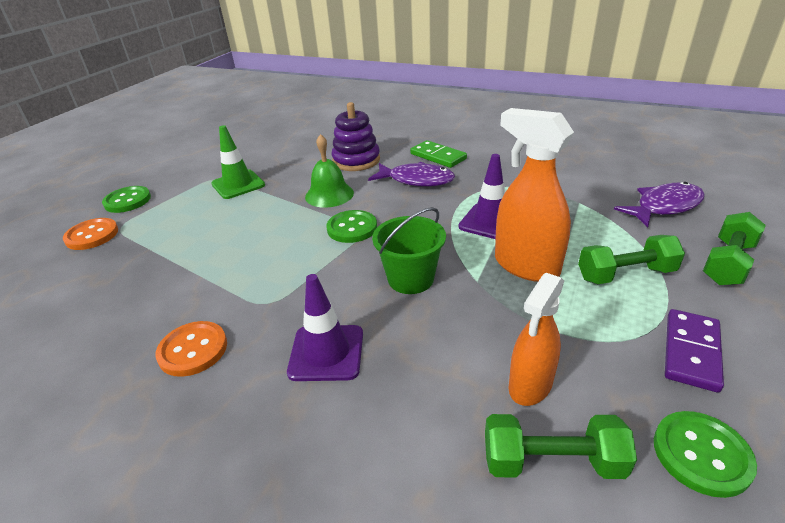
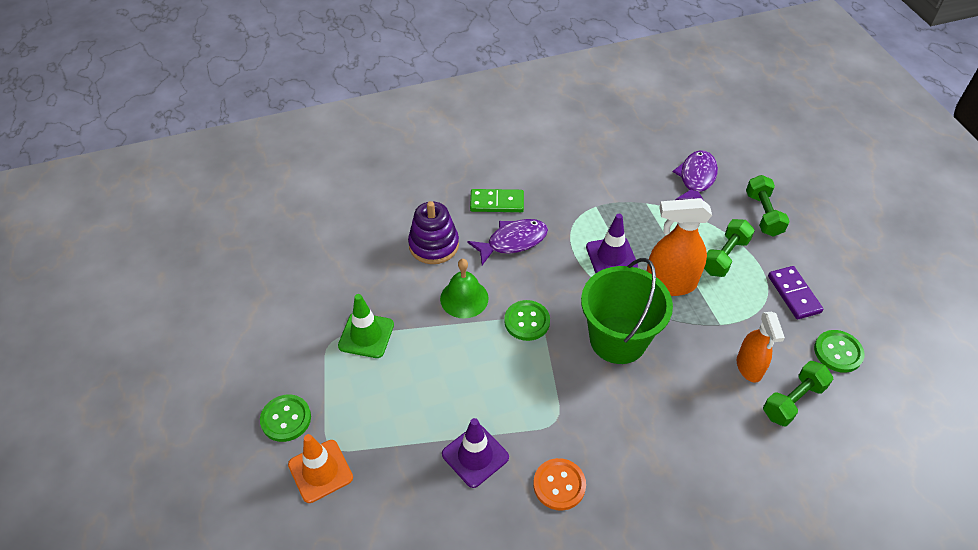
camera: 45 degrees left, 15 degrees up
orange button [63,218,118,250] -> orange traffic cone [288,434,353,503]
purple traffic cone [287,274,363,381] -> purple traffic cone moved to [442,418,509,488]
green bucket [372,207,446,294] -> green bucket [581,258,673,364], size x1.56

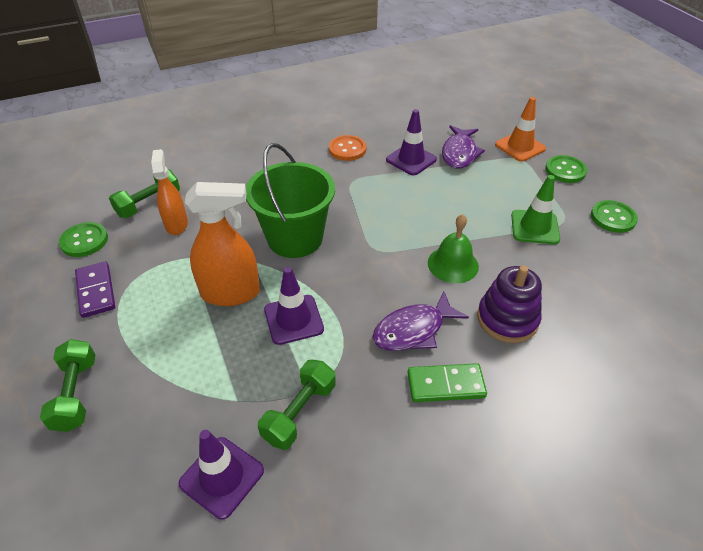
camera: 175 degrees right, 5 degrees down
green button [504,300,550,341] -> green button moved to [591,200,638,233]
purple fish [673,150,718,200] -> purple fish moved to [442,125,485,169]
green dumbbell [704,219,755,277] -> green dumbbell moved to [258,359,336,450]
none -> purple traffic cone [178,430,264,520]

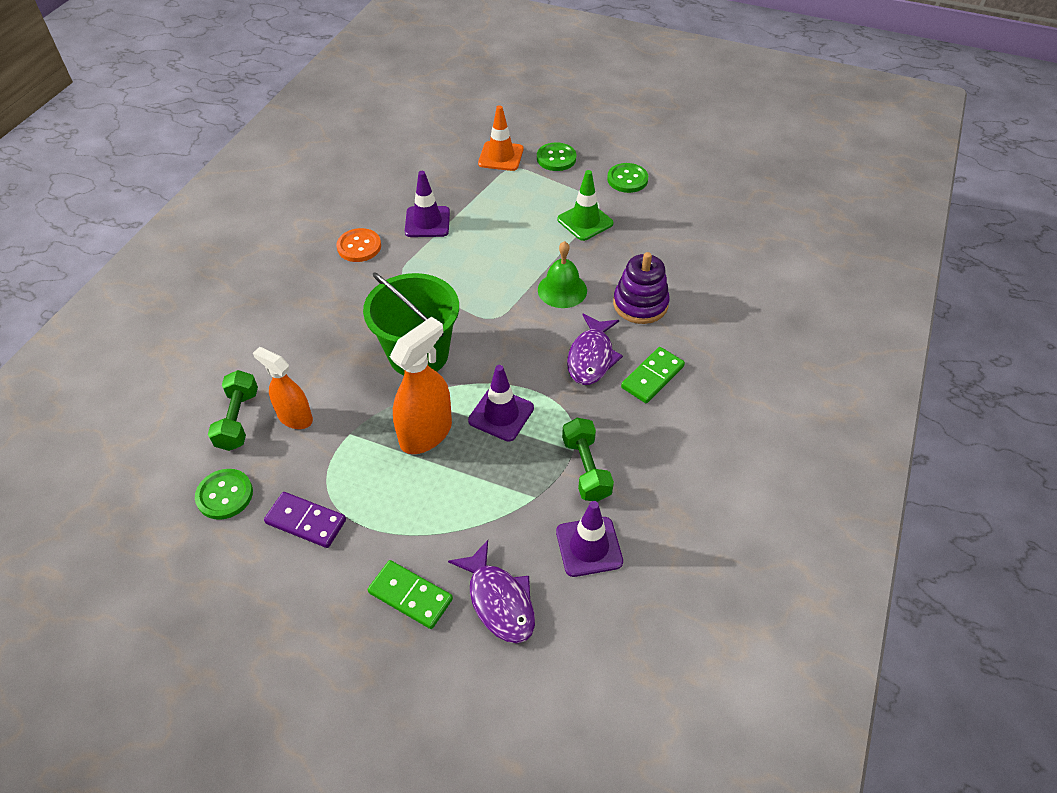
camera: 45 degrees left, 5 degrees up
green dumbbell [40,339,96,432] -> green domino [368,560,453,629]
purple fish [442,125,485,169] -> purple fish moved to [448,540,535,643]

